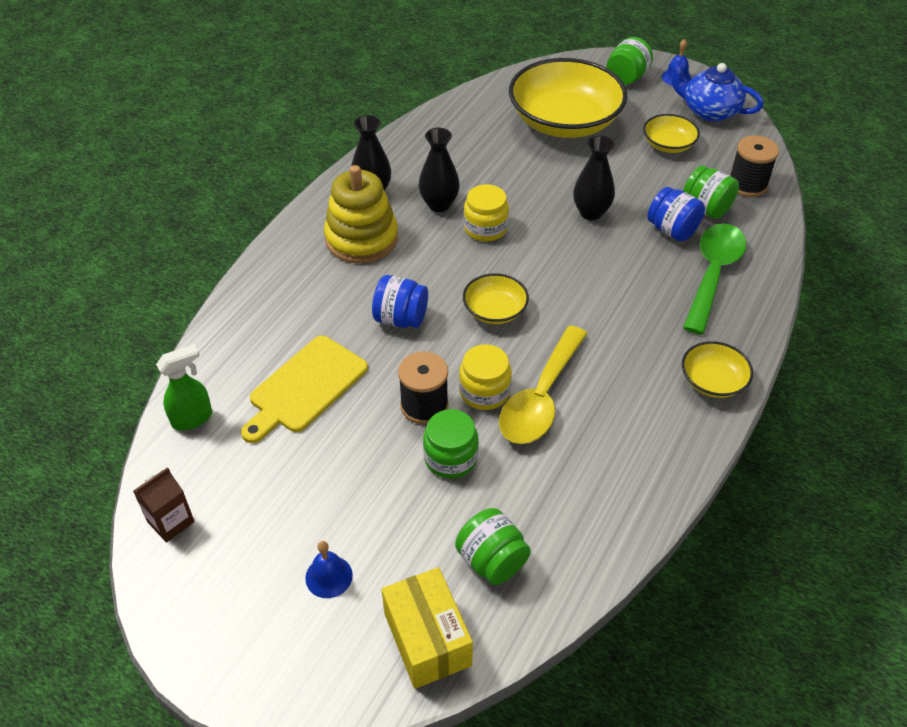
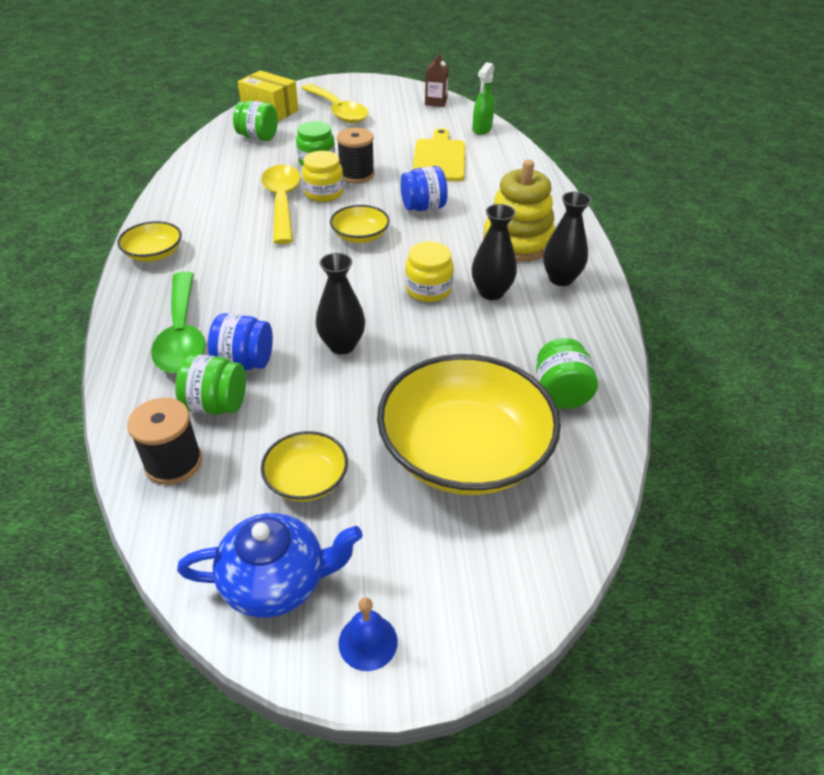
camera: 145 degrees right, 5 degrees down
blue bell [305,541,353,598] -> yellow spoon [301,84,369,123]
green jar [606,37,653,85] -> green jar moved to [536,338,598,409]

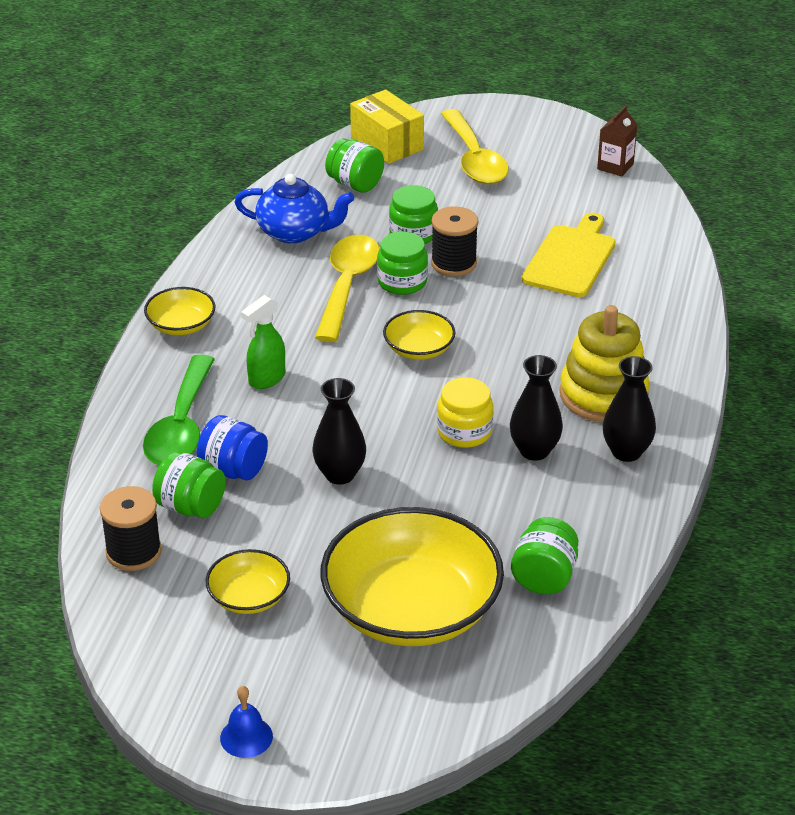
camera: 20 degrees right, 5 degrees down
blue teapot [177,513,363,618] -> blue teapot moved to [235,174,354,244]
yellow jar [302,151,344,202] -> green jar [377,232,428,295]
blue jar [400,166,448,211] -> none
green spray bottle [473,62,494,135] -> green spray bottle moved to [241,295,285,389]

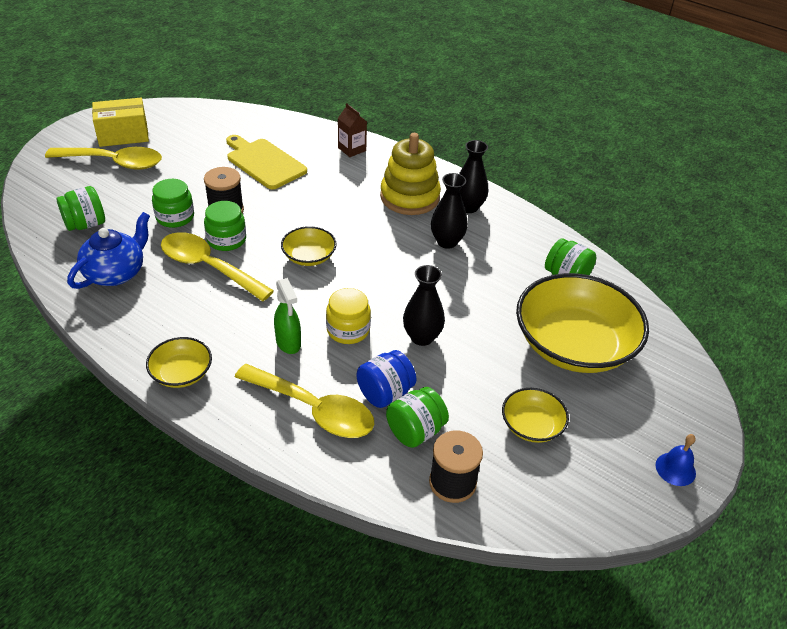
camera: 70 degrees left, 5 degrees up
green spoon [143,354,215,465] -> yellow spoon [235,364,374,438]
yellow box [350,90,424,164] -> yellow box moved to [92,98,149,147]
yellow jar [437,377,494,448] -> yellow jar moved to [326,288,371,344]
brown carton [597,105,638,177] -> brown carton moved to [338,103,367,157]

